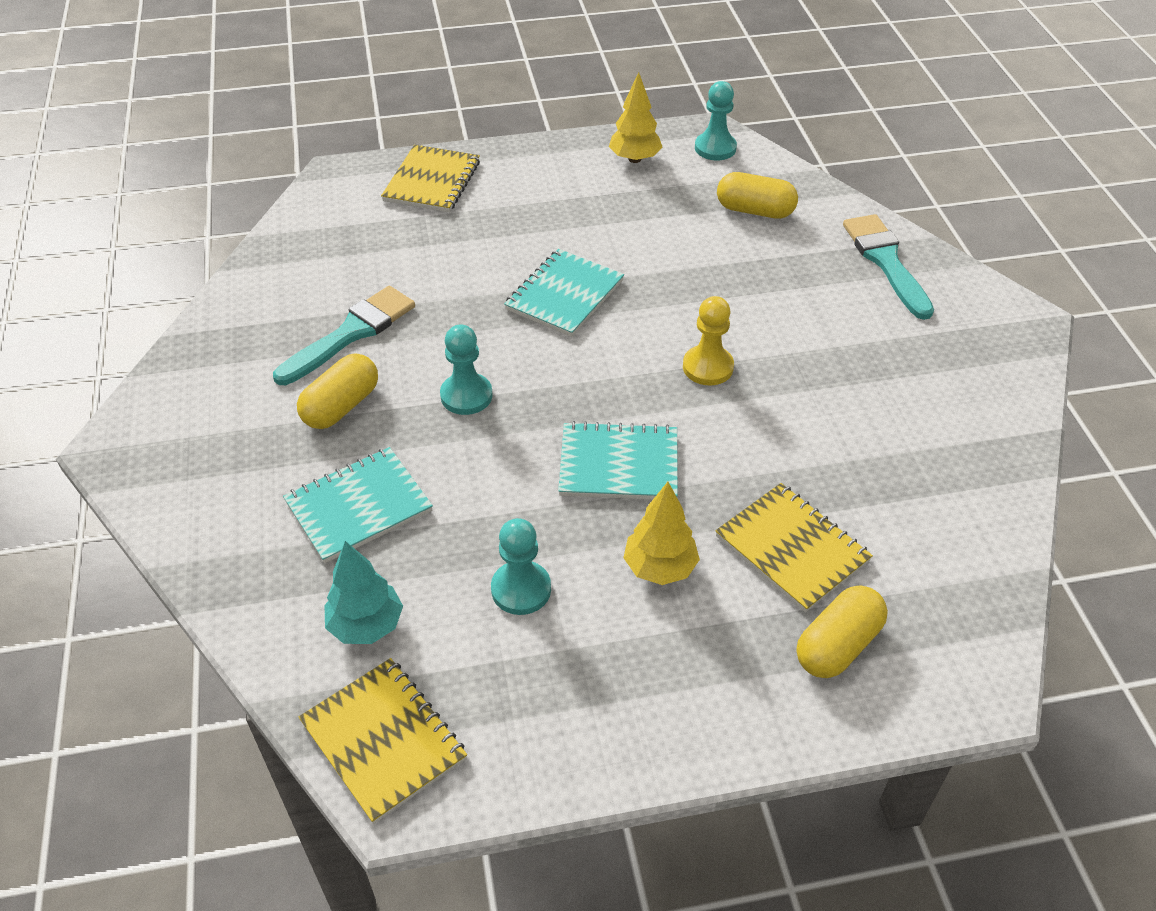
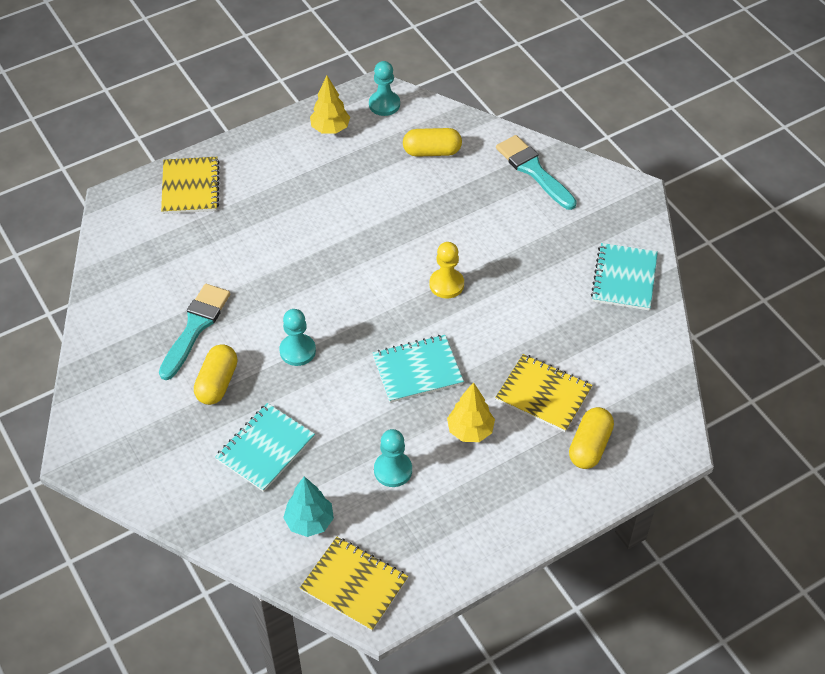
camera: 20 degrees left, 5 degrees up
turquoise notebook [504,249,624,337] -> turquoise notebook moved to [591,243,658,310]

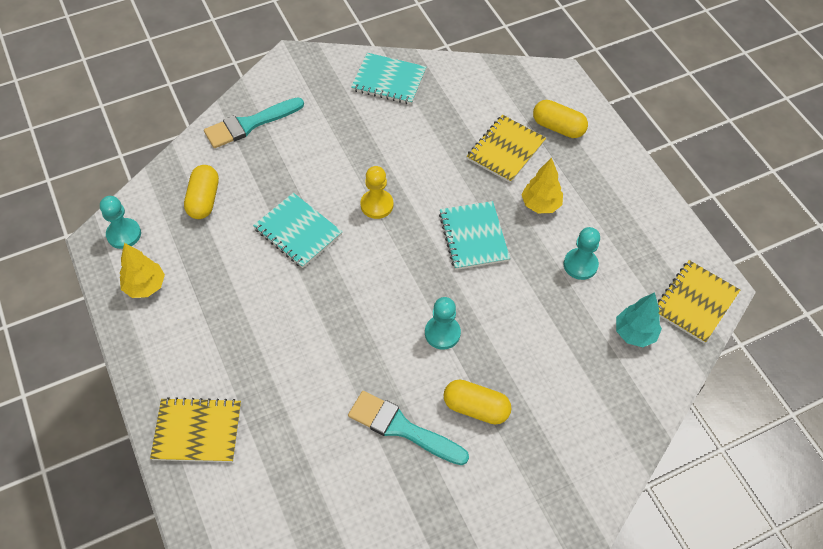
camera: 85 degrees left, 5 degrees up
turquoise notebook [215,403,315,492] -> turquoise notebook moved to [253,193,342,268]

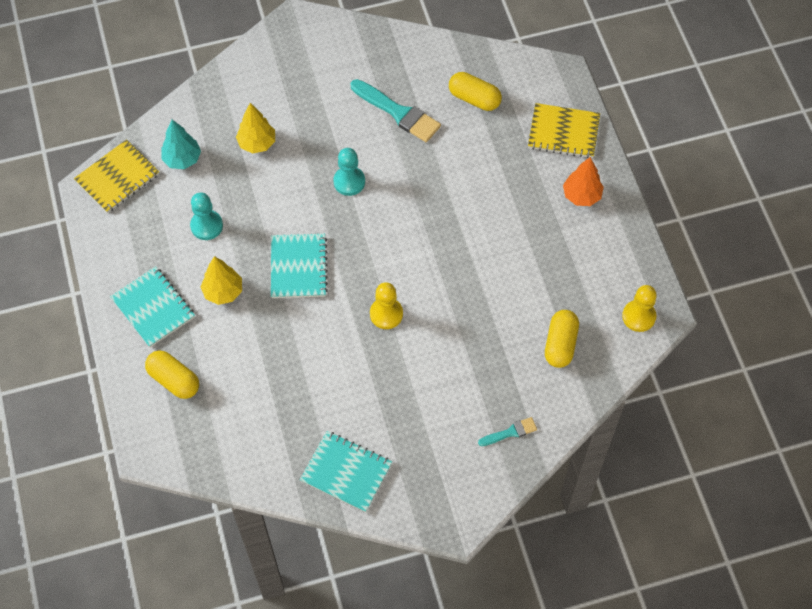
camera: 170 degrees left, 5 degrees up
turquoise pawn [100,196,141,249] -> yellow pawn [622,285,657,332]
yellow tree [120,243,165,298] -> yellow tree moved to [236,103,275,153]
turquoise brush [204,97,304,148] -> turquoise brush [478,417,537,446], size x0.52
turquoise notebook [253,193,342,268] -> turquoise notebook moved to [110,266,195,347]
yellow capsule [443,380,512,424] -> yellow capsule moved to [449,72,502,111]
yellow notebook [467,115,546,183] -> none
none -> orange tree [563,157,604,206]

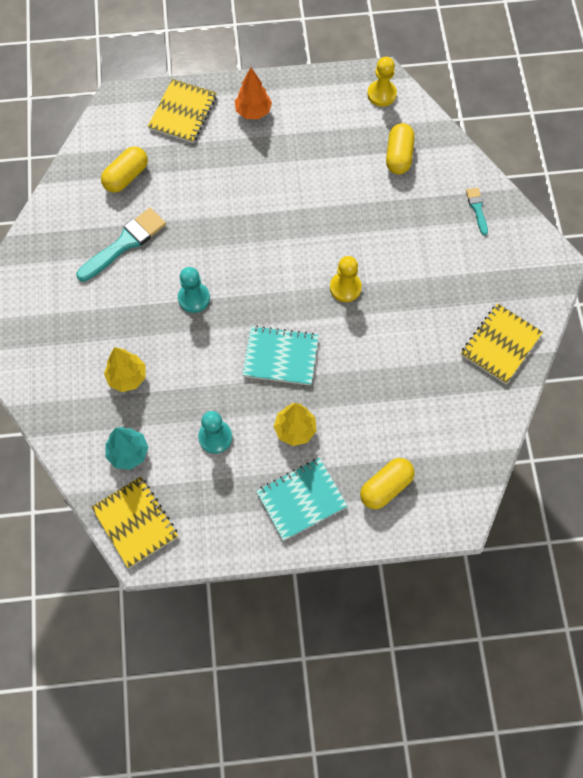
camera: 80 degrees left, 5 degrees up
turquoise notebook [300,431,392,512] -> yellow notebook [461,303,543,384]
yellow capsule [545,310,579,368] -> yellow capsule turned 75 degrees clockwise [386,123,415,174]

